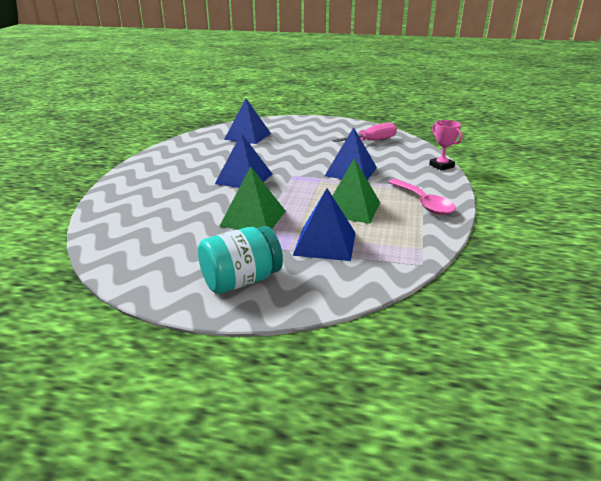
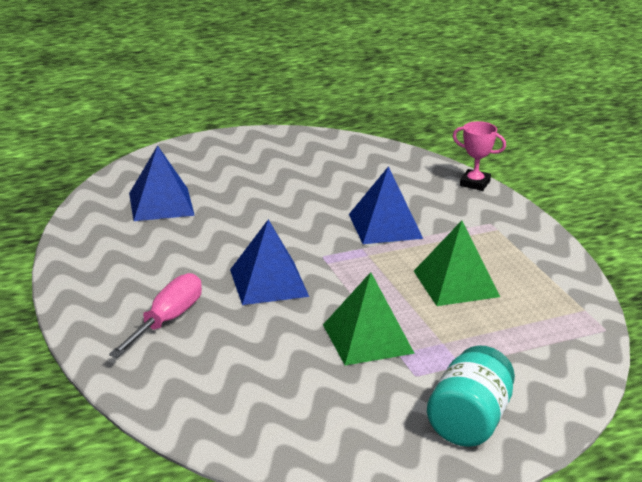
camera: 35 degrees left, 0 degrees up
blue pyramid [293,188,356,261] -> none
pink screwdriver [332,122,397,142] -> pink screwdriver moved to [109,273,202,358]
pink spoon [388,179,456,215] -> none

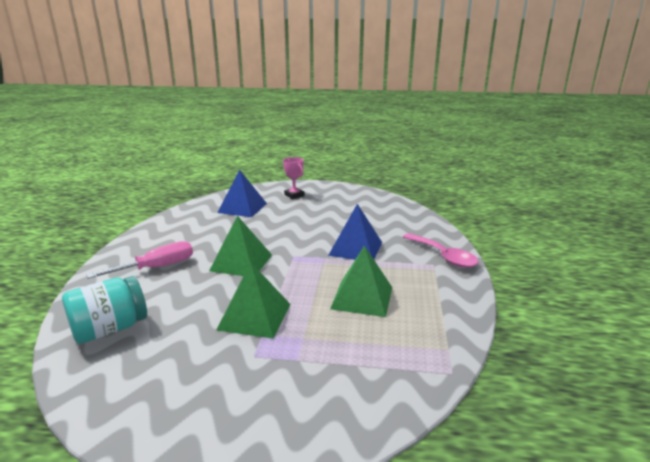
camera: 30 degrees right, 5 degrees down
blue pyramid [230,219,309,305] -> green pyramid [209,216,272,276]
turquoise jar [427,345,515,447] -> turquoise jar moved to [62,276,147,344]
pink trophy [453,121,506,191] -> pink trophy moved to [283,157,305,199]
none -> pink spoon [403,233,479,268]

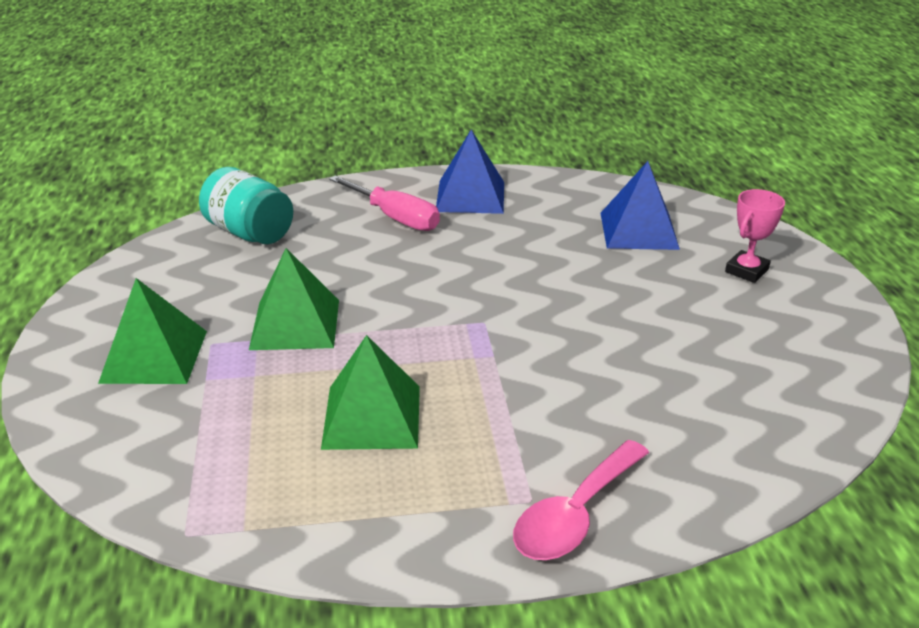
camera: 75 degrees right, 10 degrees up
green pyramid [209,216,272,276] -> green pyramid moved to [98,278,207,384]
blue pyramid [328,204,382,260] -> blue pyramid moved to [436,130,504,214]

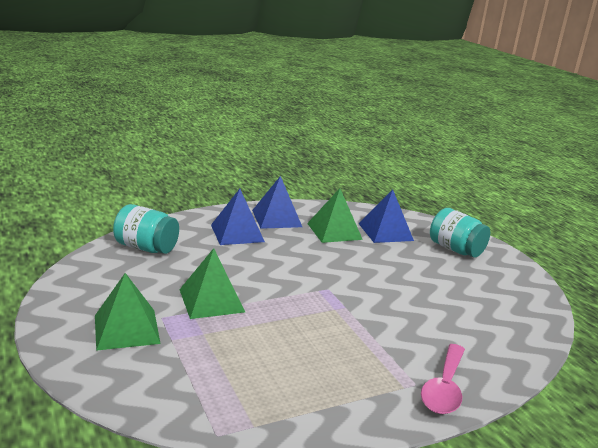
camera: 20 degrees left, 10 degrees down
green pyramid [321,335,420,450] -> green pyramid moved to [307,188,363,243]
pink screwdriver [329,175,440,231] -> blue pyramid [211,189,265,245]
pink trophy [725,189,785,283] -> turquoise jar [430,208,490,258]

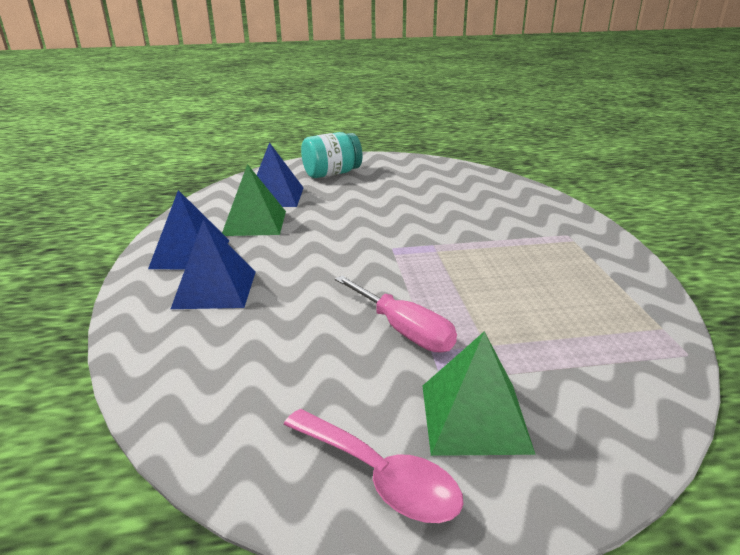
camera: 70 degrees left, 5 degrees up
turquoise jar [113,204,179,254] -> none
green pyramid [179,248,245,319] -> pink screwdriver [335,276,457,352]
pink spoon [421,344,465,414] -> pink spoon moved to [283,409,463,523]

